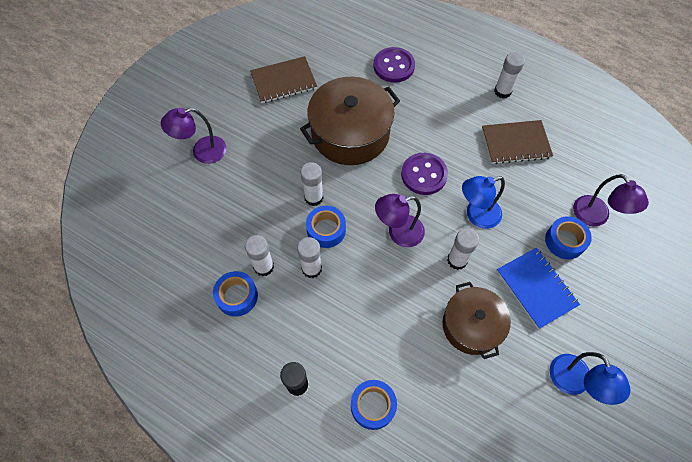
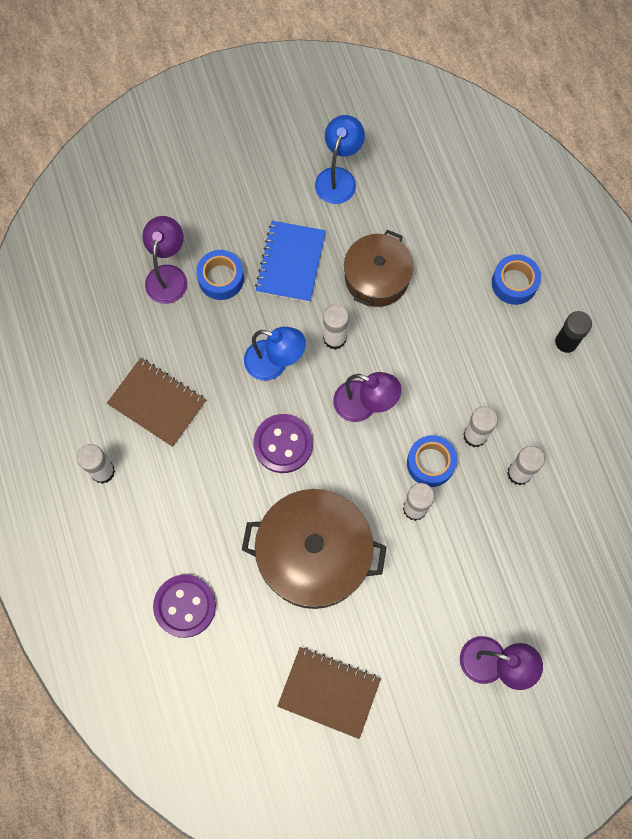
camera: 140 degrees left, 10 degrees up
blue tape [213,271,258,317] -> none

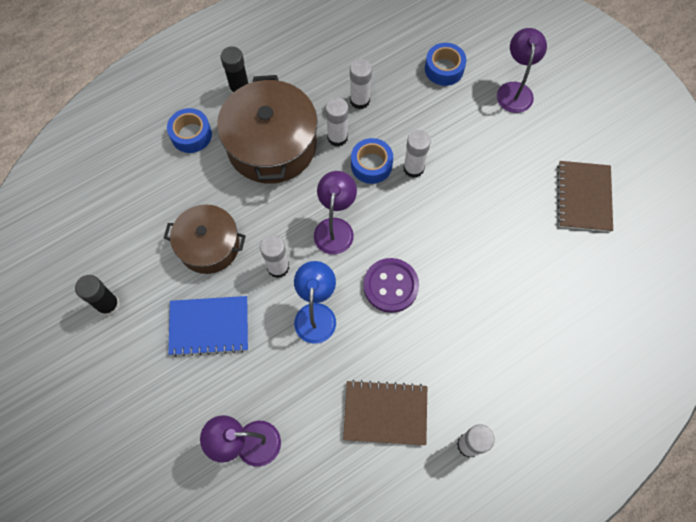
camera: 105 degrees left, 5 degrees down
brown notebook [107,358,206,447] -> brown notebook turned 75 degrees clockwise [343,380,427,445]
purple button [153,574,216,638] -> none
blue tape [196,250,244,300] -> blue tape moved to [425,43,466,86]
brown pot [242,489,387,609] -> brown pot moved to [217,75,317,184]
blue lamp [315,115,365,204] -> black glue stick [75,275,120,316]

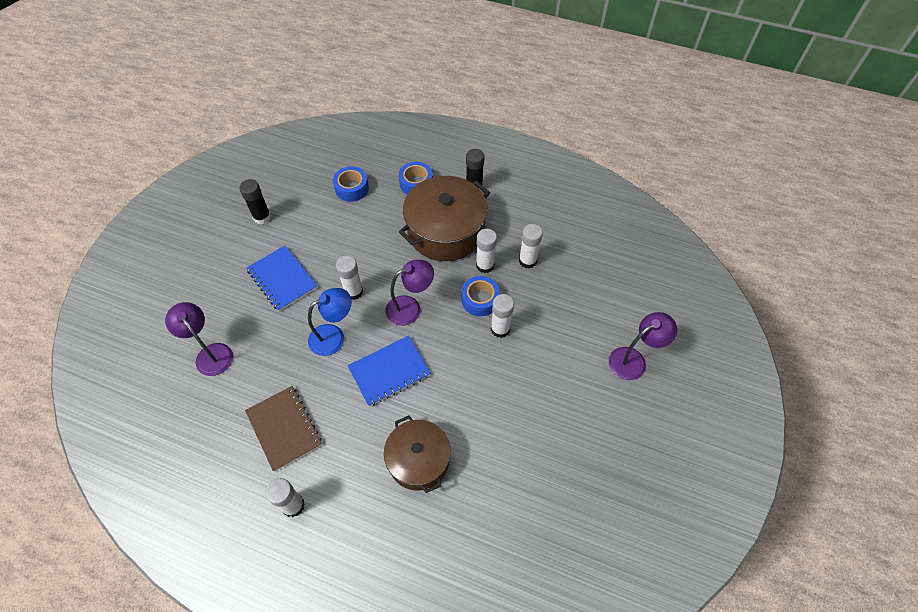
camera: 55 degrees right, 10 degrees down
brown pot [164,204,246,274] -> brown pot moved to [384,415,451,493]
purple button [364,258,419,313] -> blue notebook [347,336,431,407]
blue tape [425,43,466,86] -> blue tape moved to [333,167,369,202]
brown notebook [557,161,613,232] -> none

